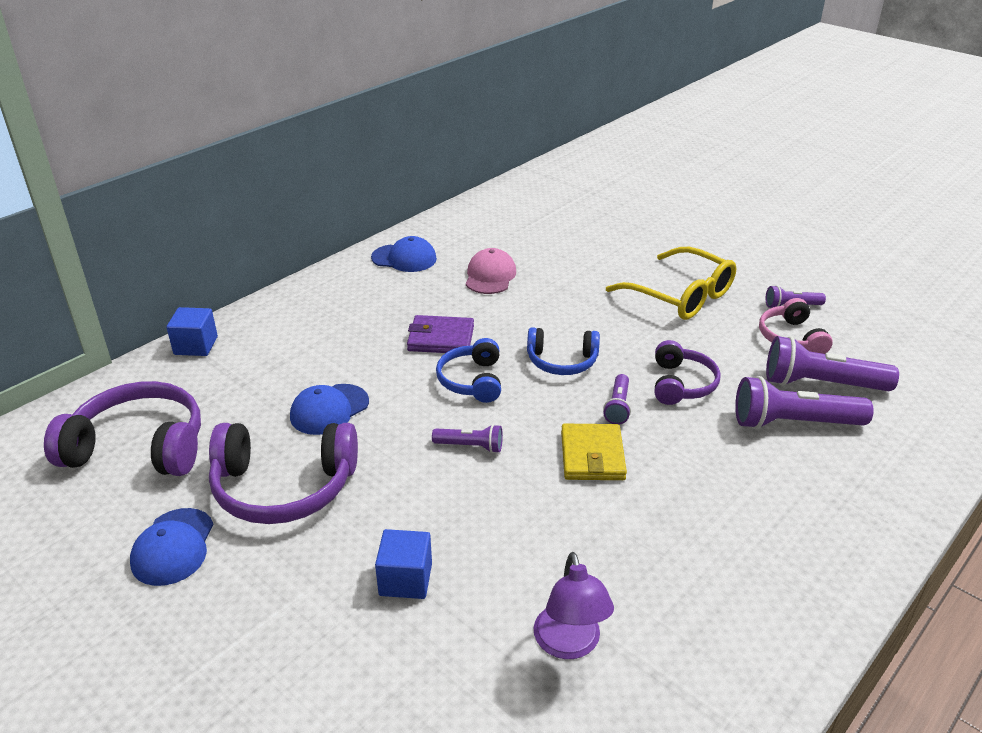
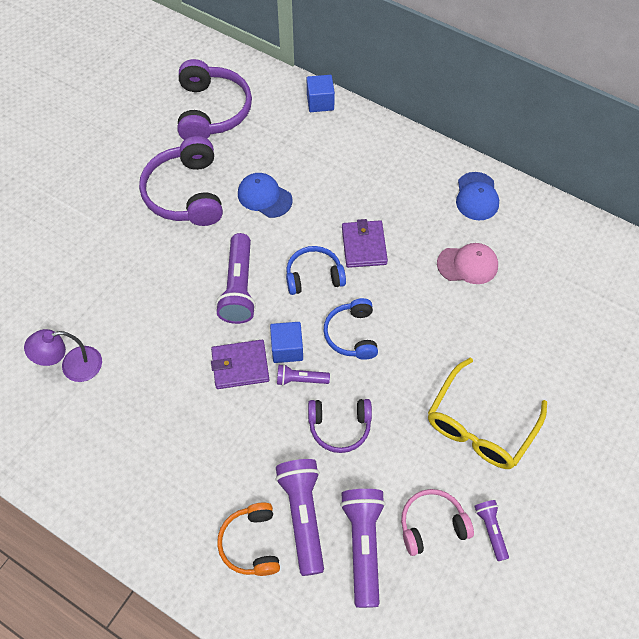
camera: 80 degrees right, 25 degrees up
blue cap [130,508,214,586] -> none
blue cube [375,529,432,599] -> blue cube moved to [270,322,303,363]
purple flashlight [432,424,503,453] -> purple flashlight [216,233,256,324], size x1.90
yellow wallet [561,424,627,480] -> purple wallet [211,340,269,389]
none -> orange headphones [217,502,280,576]

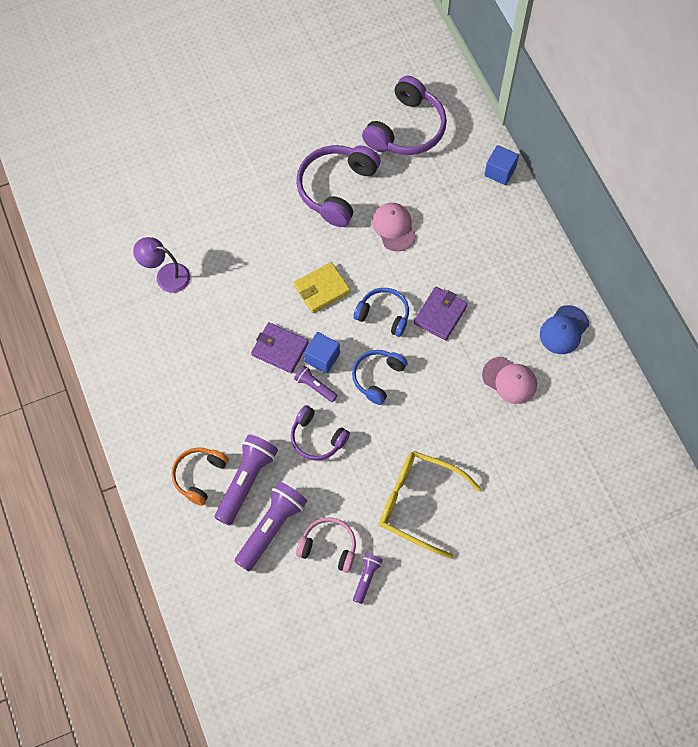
camera: 35 degrees right, 5 degrees up
purple flashlight [216,233,256,324] -> yellow wallet [294,262,350,313]
blue cap [238,173,293,218] -> pink cap [372,203,416,251]
yellow glasses [428,357,547,469] -> yellow glasses turned 45 degrees clockwise [379,451,481,559]

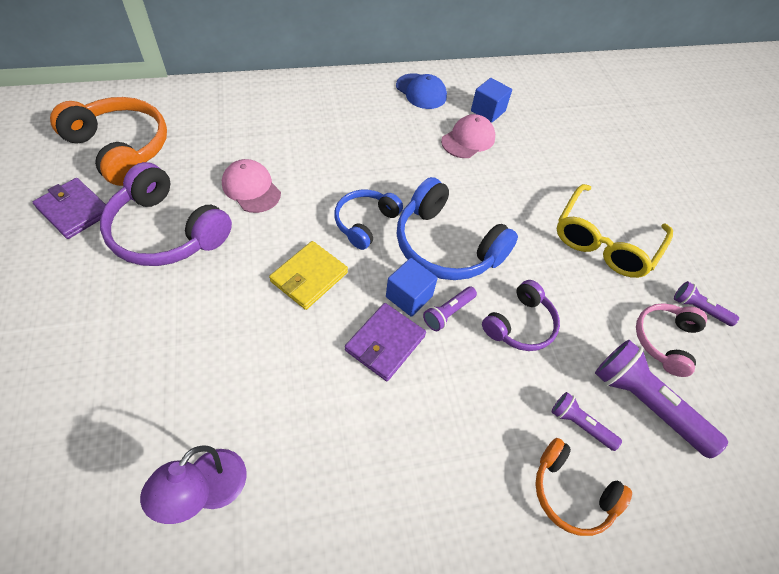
camera: 85 degrees left, 10 degrees down
purple flashlight [215,434,278,526] -> purple flashlight [552,392,622,451], size x0.53
yellow wallet [294,262,350,313] -> yellow wallet turned 60 degrees clockwise [269,241,348,310]
blue headphones [352,350,408,405] -> blue headphones [397,177,518,280], size x1.66
purple headphones [362,76,447,155] -> orange headphones [50,97,167,186]
pink cap [372,203,416,251] -> pink cap turned 60 degrees clockwise [222,159,281,213]
purple wallet [414,287,468,340] -> purple wallet moved to [33,178,106,239]
blue cube [484,145,519,185] -> blue cube moved to [471,78,512,123]

